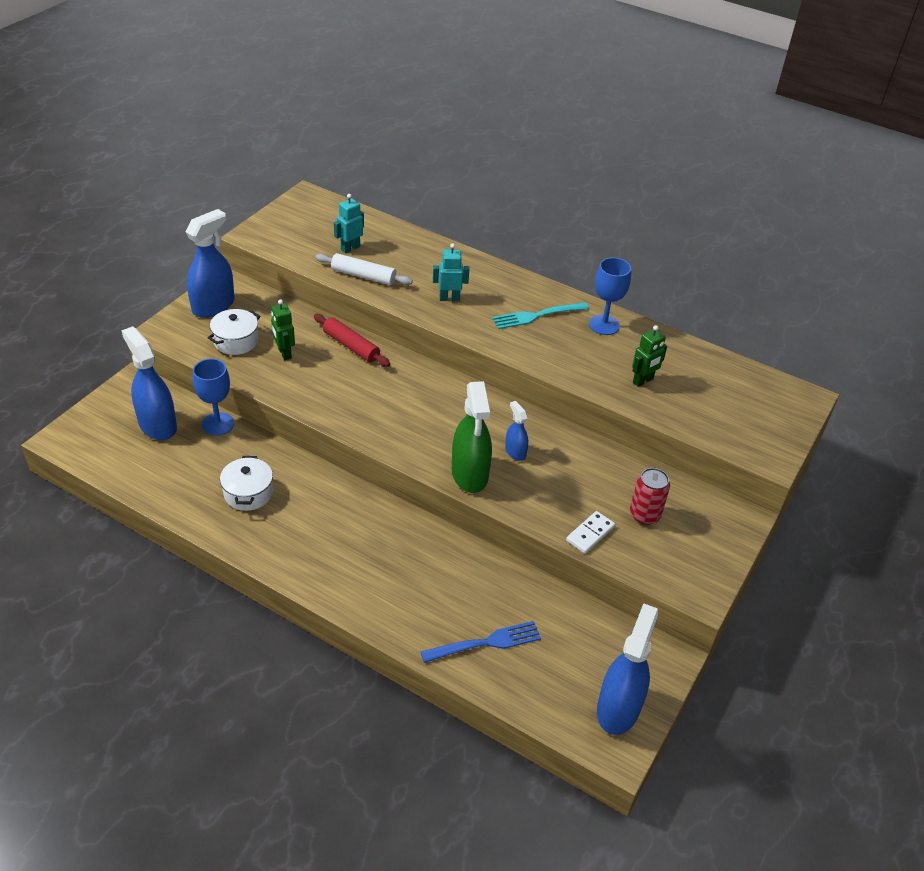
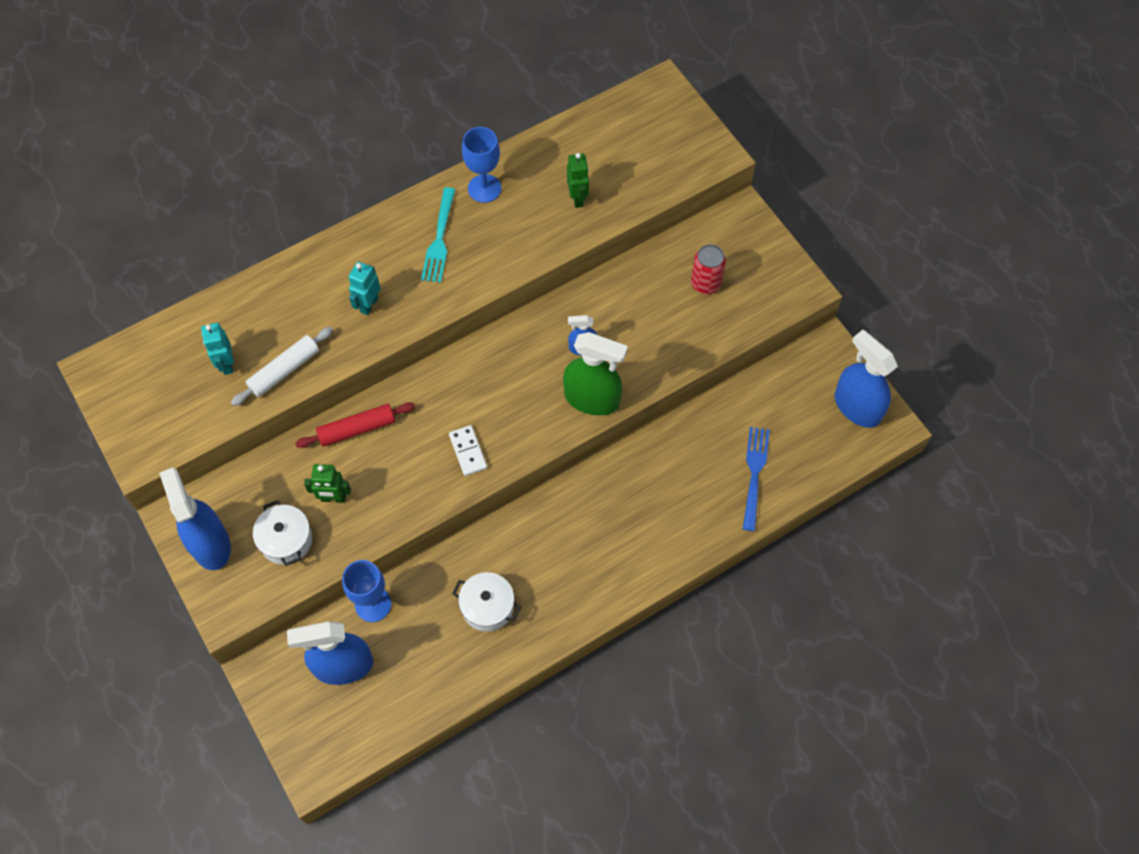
camera: 60 degrees left, 20 degrees up
white domino [566,511,615,553] -> white domino moved to [449,425,487,476]

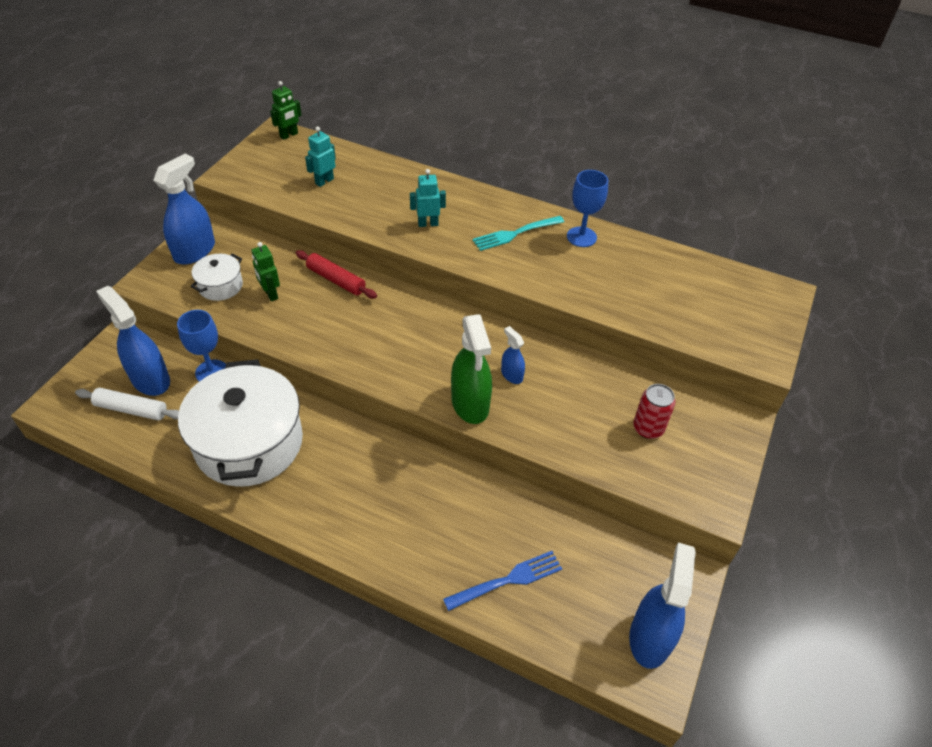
camera: 55 degrees right, 15 degrees down
white rolling pin [231,327,333,406] -> white rolling pin moved to [75,388,179,420]
white domino [449,425,487,476] -> none
white pot [452,572,521,632] -> white pot [178,359,303,487], size x2.18
green robot [567,153,589,208] -> green robot moved to [270,81,302,140]

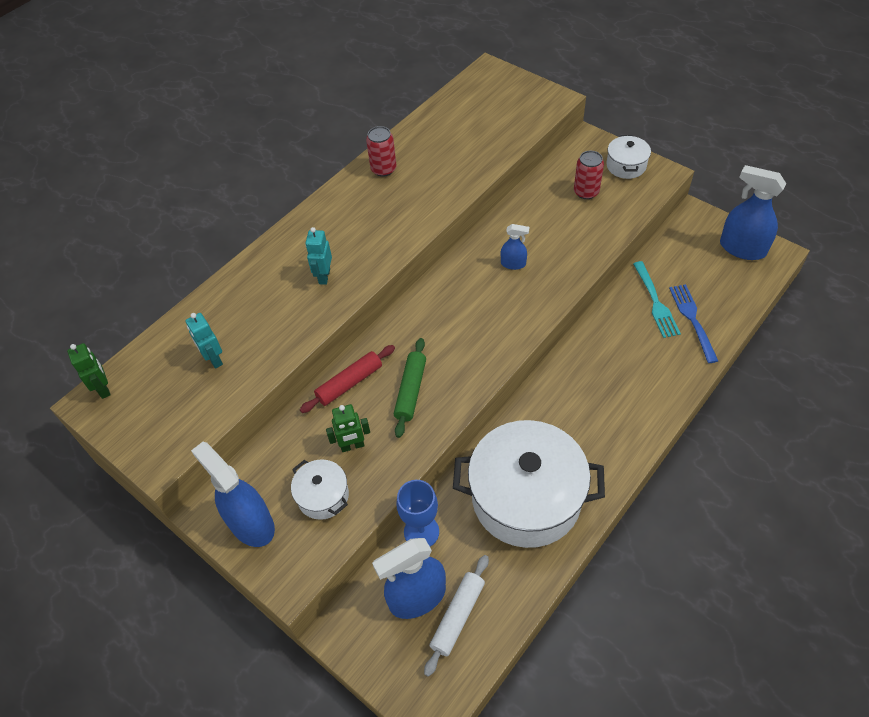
camera: 70 degrees left, 5 degrees up
green spray bottle [451,314,492,424] -> none
turquoise fork [472,216,564,251] -> turquoise fork moved to [633,261,681,338]
blue spray bottle [501,326,525,384] -> blue spray bottle turned 150 degrees counterclockwise [501,224,529,270]
blue goblet [567,170,608,247] -> red can [366,126,396,177]
none -> green rolling pin [394,338,426,438]
none -> white pot [607,135,651,179]

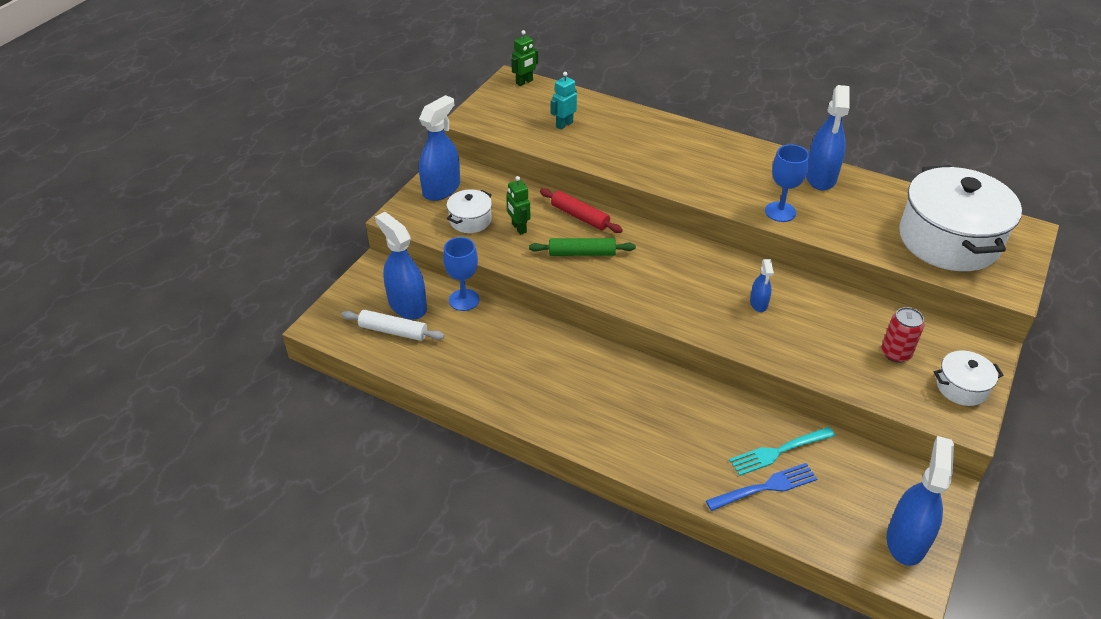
camera: 75 degrees right, 10 degrees down
turquoise robot [305,227,332,285] -> none
red can [366,126,396,177] -> blue spray bottle [806,85,849,190]
white pot [453,420,605,548] -> white pot moved to [899,165,1022,271]
none -> blue goblet [765,144,809,222]

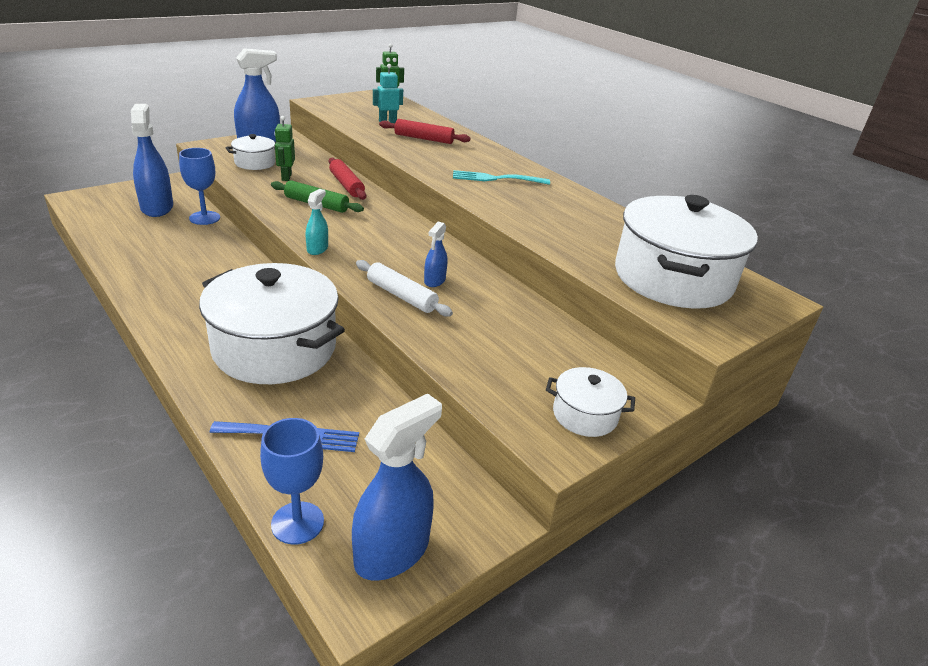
camera: 20 degrees right, 10 degrees down
white rolling pin [342,310,445,341] -> white rolling pin moved to [356,260,453,317]
turquoise fork [729,427,835,476] -> turquoise fork moved to [453,170,550,185]
blue goblet [765,144,809,222] -> blue goblet moved to [260,418,324,545]
blue spray bottle [806,85,849,190] -> none
red can [881,307,924,363] -> none
none -> white pot [199,263,345,384]
none -> turquoise spray bottle [306,189,328,255]
none -> red rolling pin [379,119,471,144]

